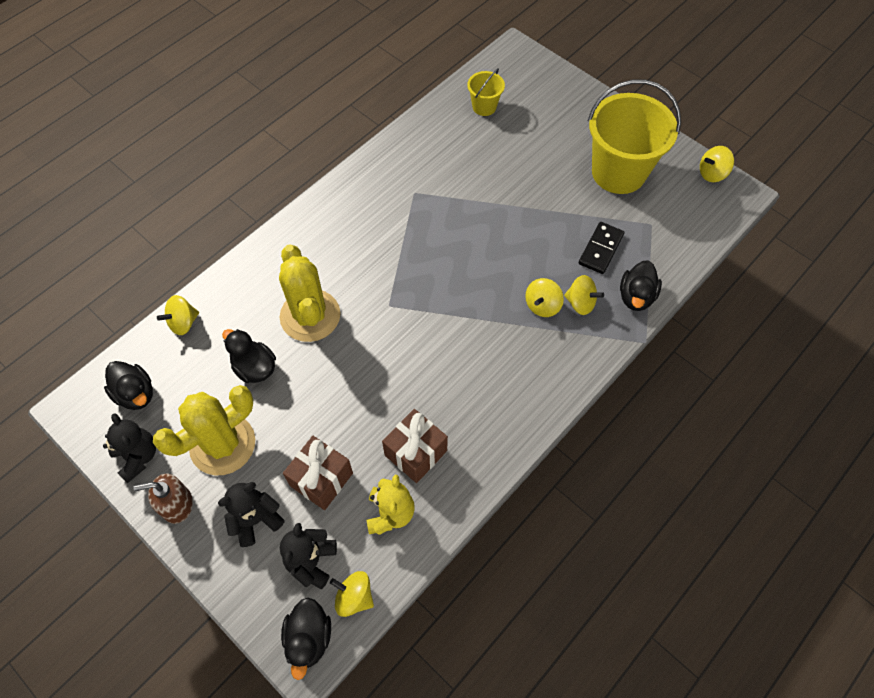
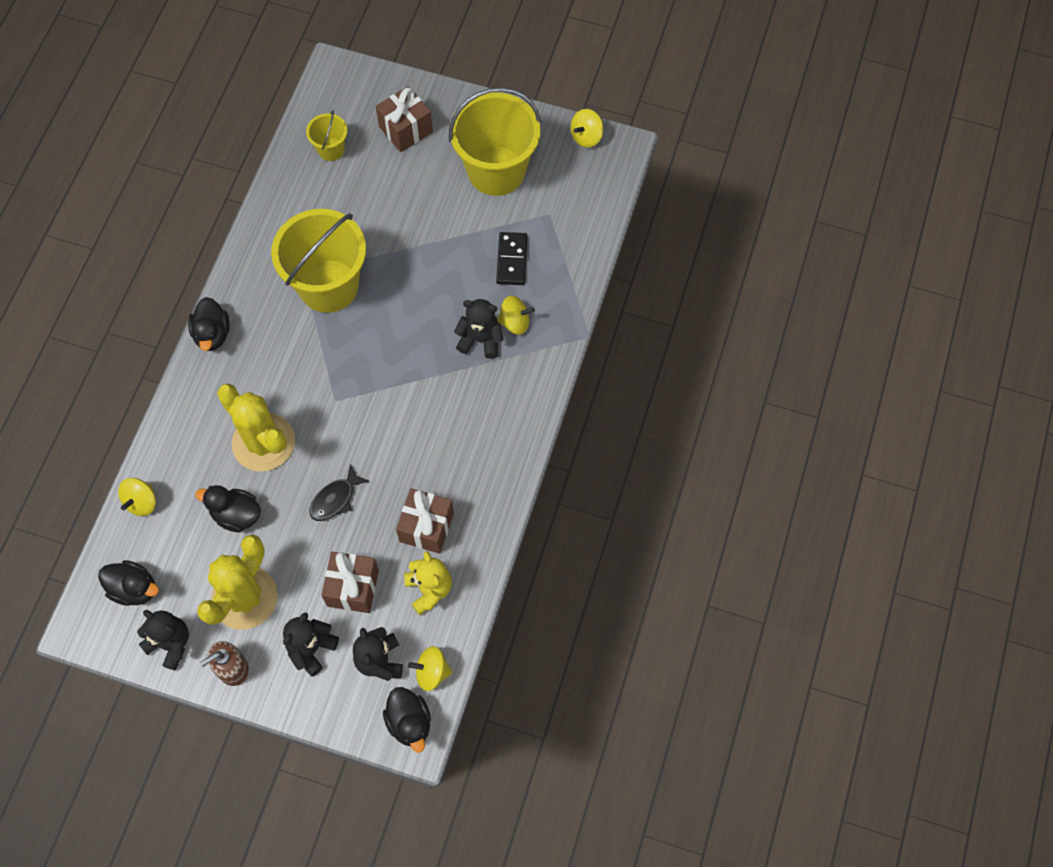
camera: 25 degrees left, 5 degrees up
yellow spinning top [525,278,564,317] -> black teddy bear [454,299,503,359]
black duck [620,260,662,311] -> black duck moved to [188,297,230,351]
none -> yellow bucket [271,209,366,313]
none -> black fish [309,464,370,521]
none -> brown gift [376,86,433,152]

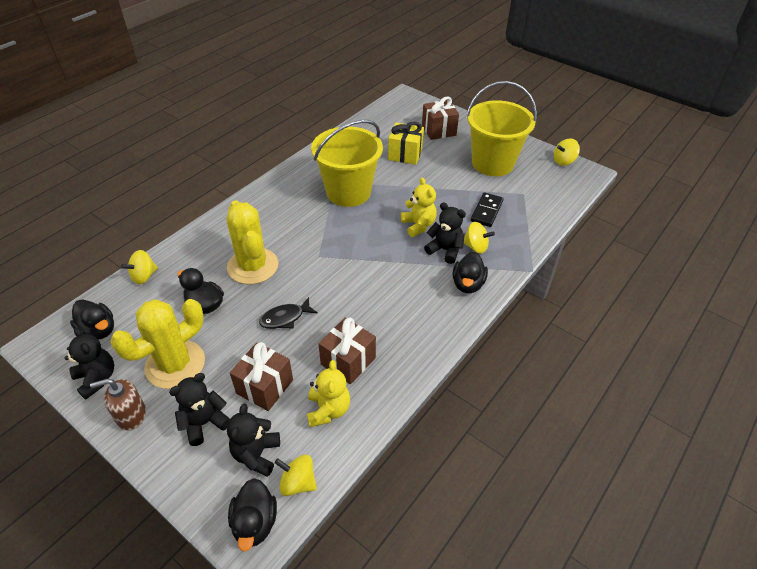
camera: 20 degrees right, 20 degrees down
black duck [188,297,230,351] -> black duck moved to [453,252,488,293]
yellow bucket [306,110,348,161] -> none
none -> yellow gift [388,122,424,165]
none -> yellow teddy bear [401,178,437,237]

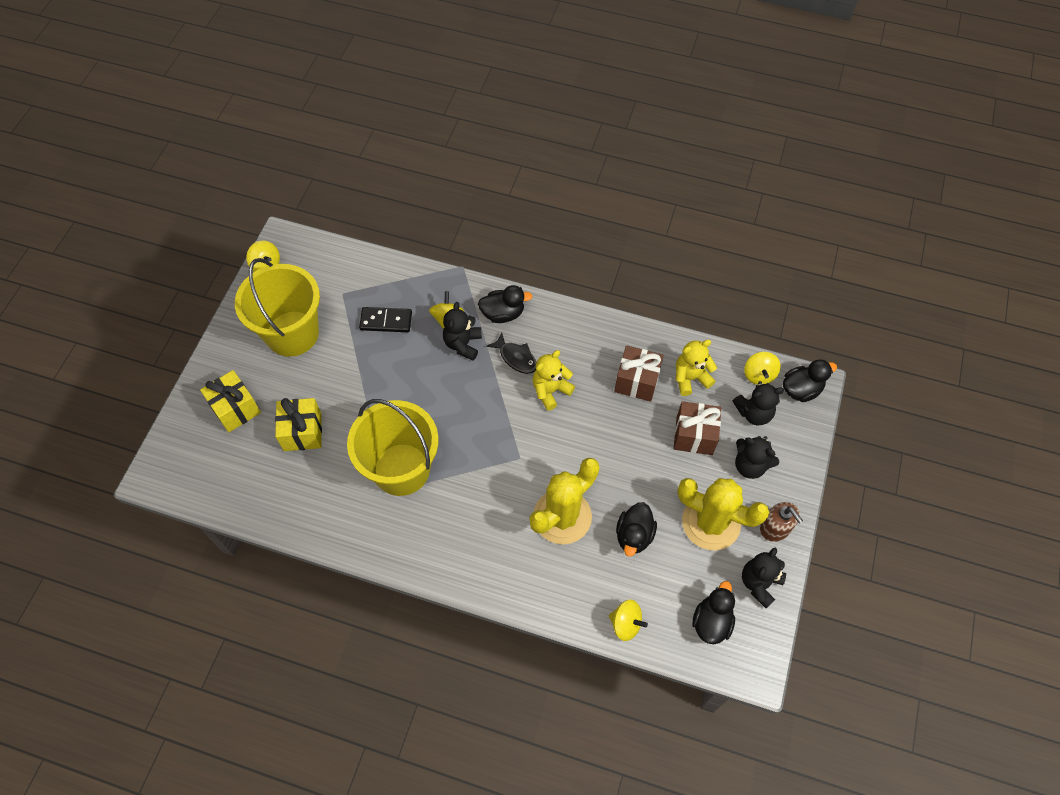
camera: 110 degrees left, 15 degrees up
black fish [259,297,318,329] -> black fish moved to [486,332,537,374]
yellow teddy bear [401,178,437,237] -> yellow teddy bear moved to [533,350,575,411]
brown gift [422,97,459,140] -> yellow gift [200,370,261,432]

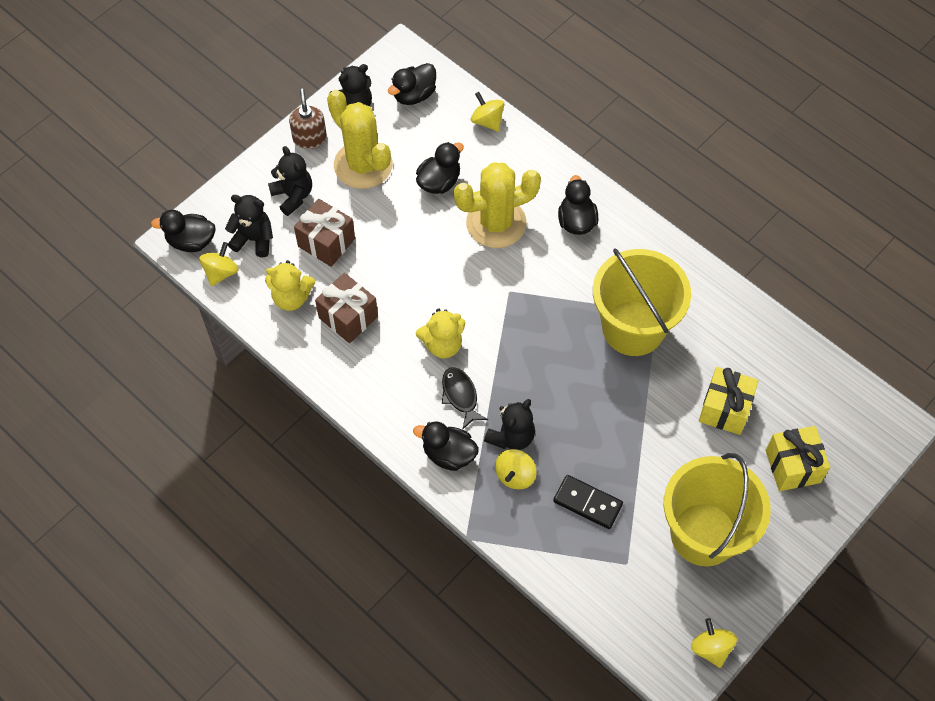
camera: 155 degrees left, 0 degrees up
none -> black duck [558,175,598,235]

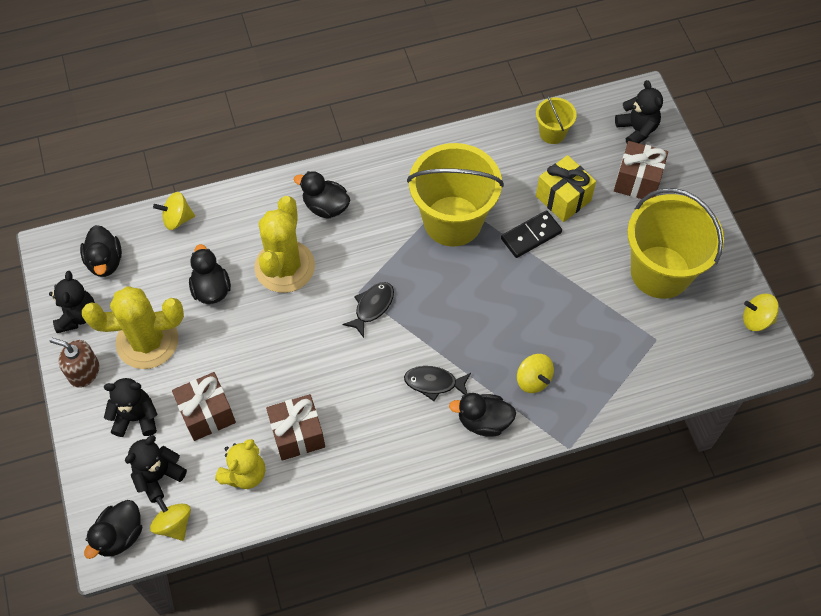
camera: 60 degrees left, 0 degrees up
black duck [413,422,479,471] -> black duck turned 45 degrees clockwise [449,393,516,437]
yellow teddy bear [416,308,465,359] -> none
black teddy bear [484,399,535,450] -> black teddy bear moved to [615,80,663,143]
black domino [553,475,623,529] -> black domino moved to [501,210,562,258]
yellow gift [766,426,830,491] -> brown gift [614,141,668,200]
none -> black fish [342,282,394,338]
none -> yellow bucket [536,95,577,144]

